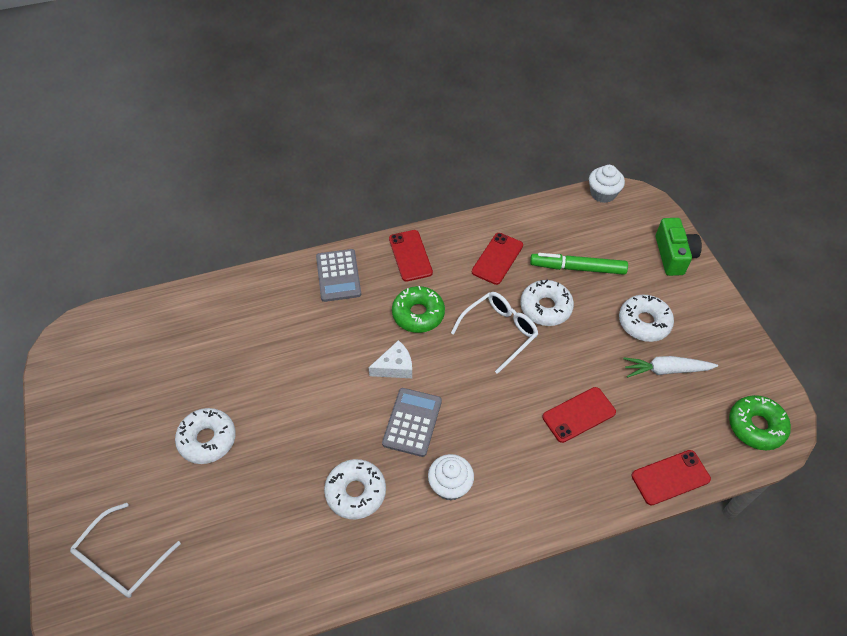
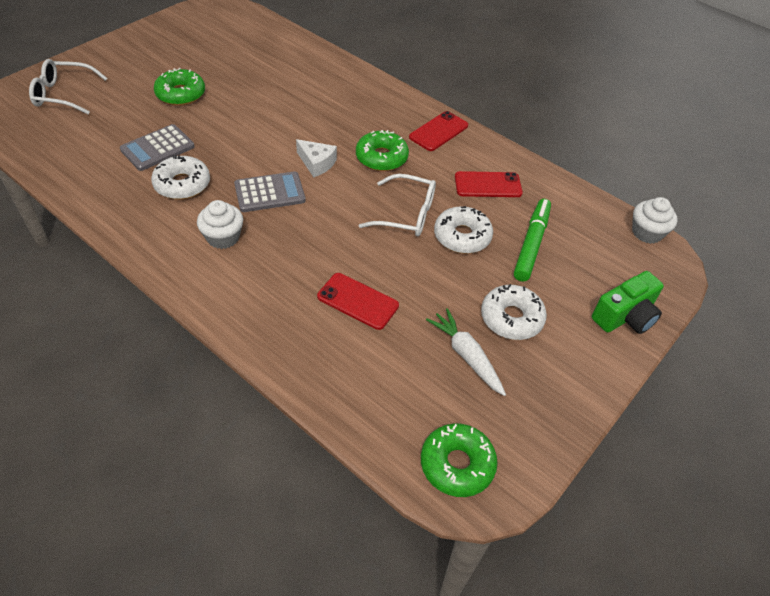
camera: 55 degrees right, 5 degrees down
white donut [175,408,236,464] -> green donut [154,68,205,106]
grey calculator [316,249,361,302] -> grey calculator moved to [120,124,195,171]
green marker [530,253,628,275] -> green marker turned 45 degrees clockwise [514,199,551,282]
red phone [632,450,711,505] -> none

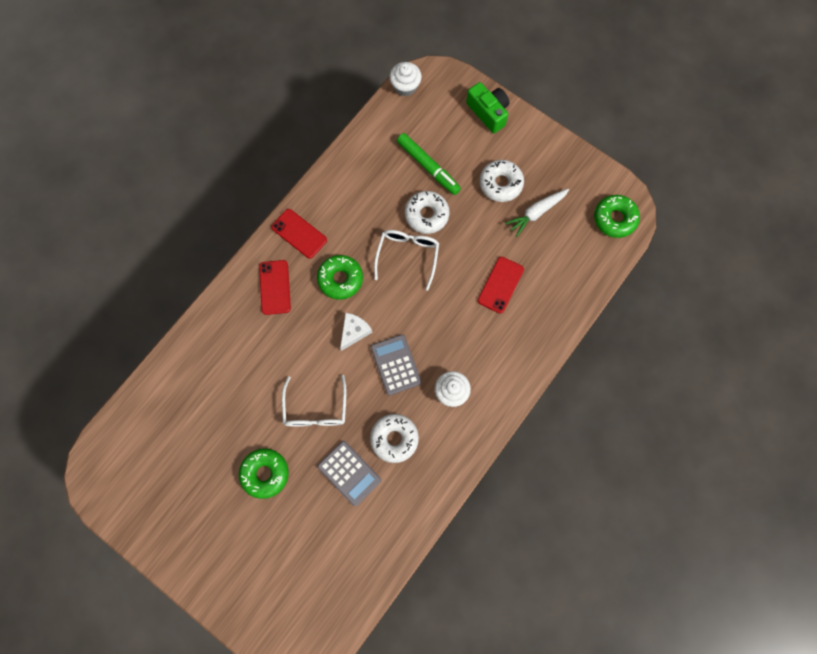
camera: 90 degrees left, 25 degrees up
white glasses [29,59,107,114] -> white glasses moved to [282,375,346,427]
red phone [455,171,523,197] -> red phone moved to [259,260,291,315]
green marker [514,199,551,282] -> green marker turned 150 degrees counterclockwise [397,133,461,195]

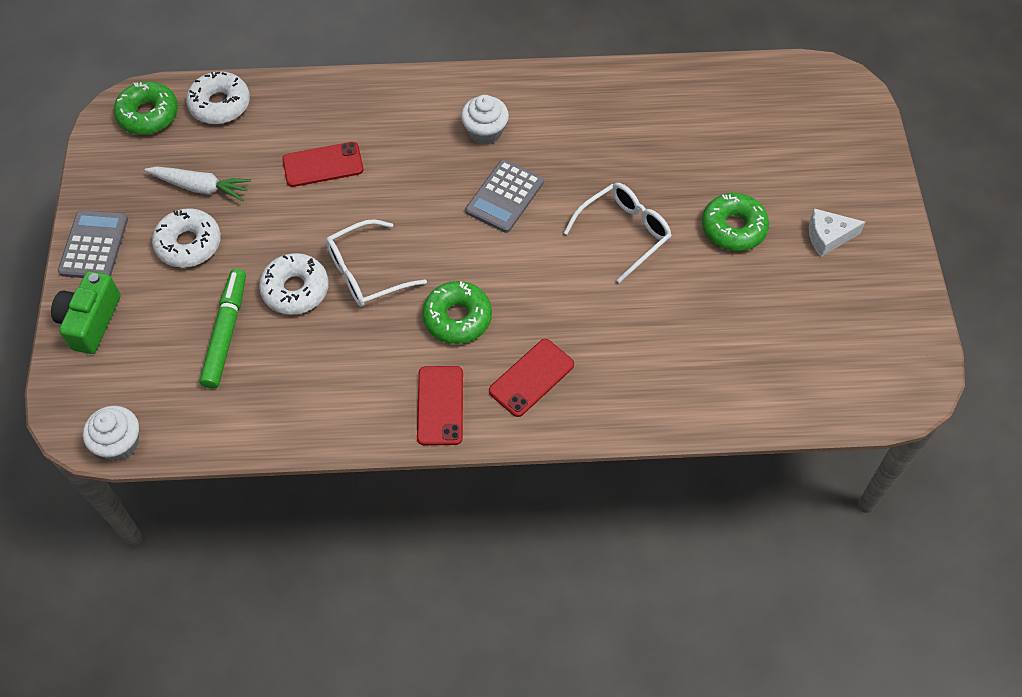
camera: 130 degrees left, 15 degrees down
grey calculator [317,441,381,506] -> grey calculator moved to [58,210,128,278]
white cheese [340,313,373,351] -> white cheese moved to [809,208,865,257]
white donut [370,414,419,463] -> white donut moved to [186,71,250,124]

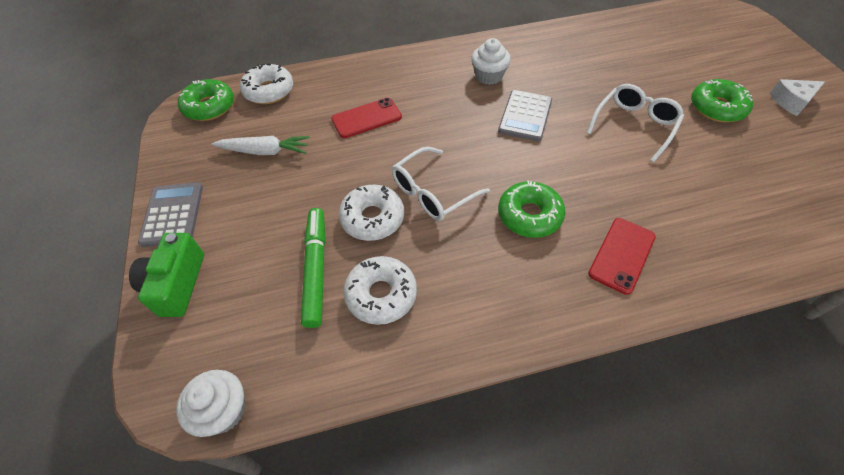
camera: 10 degrees left, 5 degrees down
white donut [152,208,221,268] -> white donut moved to [344,256,417,325]
red phone [417,366,463,445] -> none

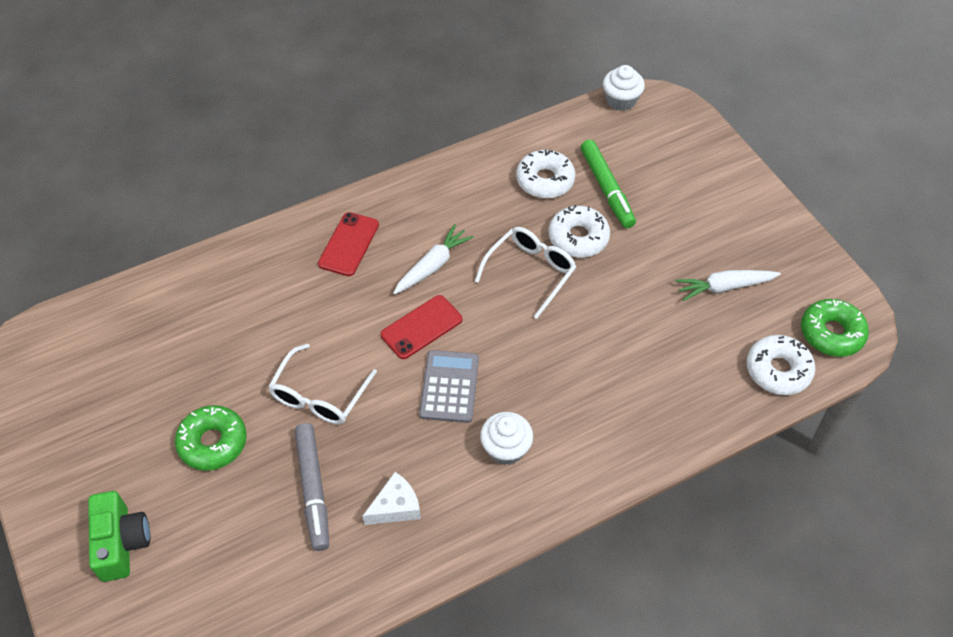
camera: 165 degrees right, 0 degrees up
green camera [129,233,204,317] -> green camera moved to [88,491,150,582]
grey calculator [138,182,203,247] -> none
red phone [331,98,402,138] -> red phone moved to [381,295,462,359]
green donut [498,181,565,238] -> white carrot [393,224,474,295]
white cheese [770,79,825,116] -> white cheese moved to [362,472,421,525]
none -> grey marker [295,423,329,551]

